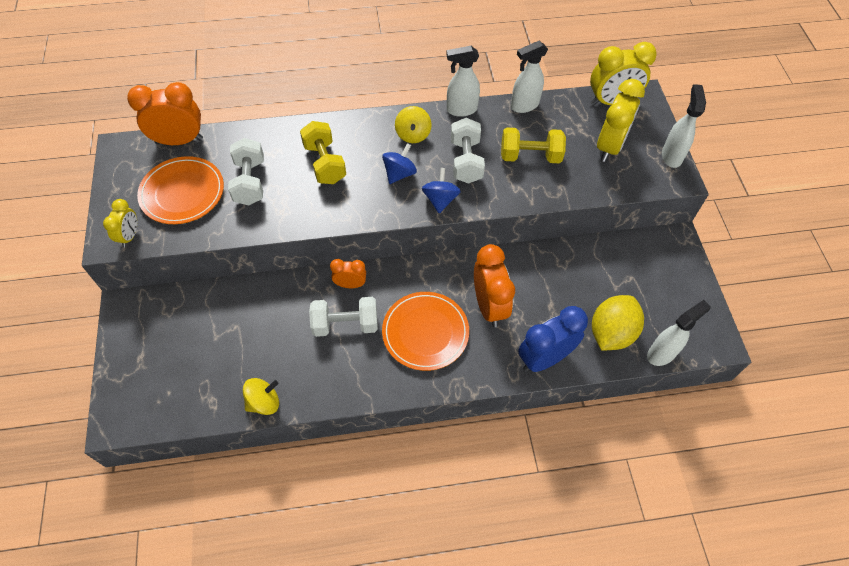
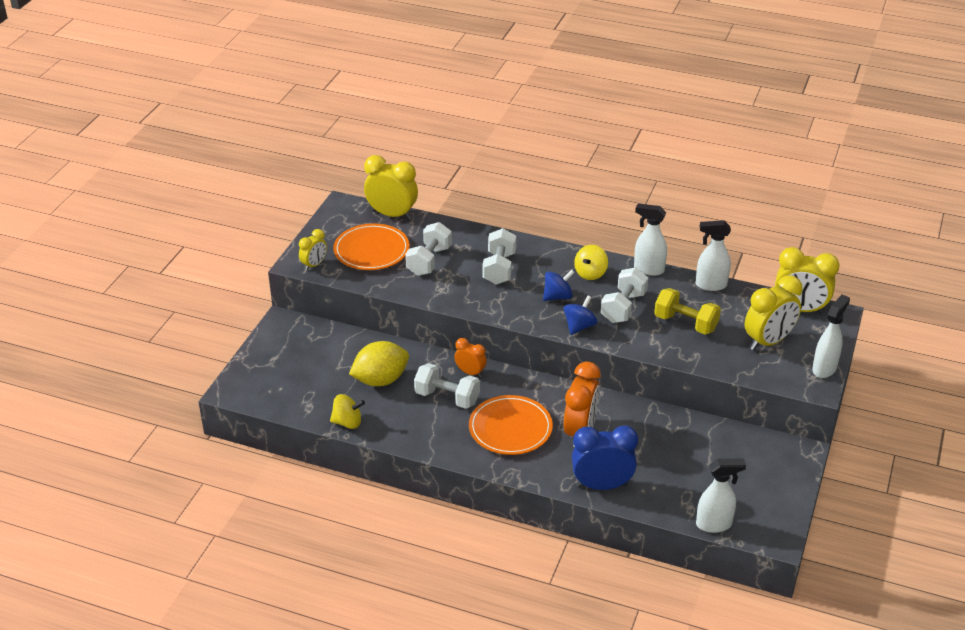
camera: 30 degrees right, 20 degrees down
orange clock [127,82,203,145] -> yellow clock [364,155,418,220]
yellow dumbbell [300,121,346,184] -> white dumbbell [483,228,516,285]
yellow lemon [592,295,644,351] -> yellow lemon moved to [349,341,409,386]

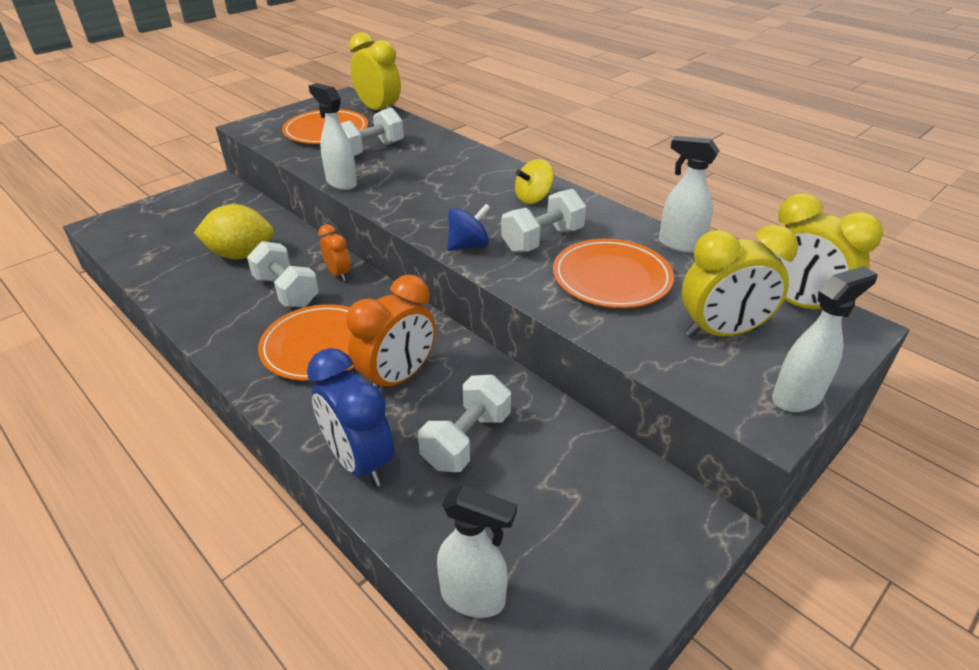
camera: 25 degrees right, 0 degrees up
yellow clock [299,229,327,271] -> none
yellow spinning top [330,394,365,429] -> none
white dumbbell [483,228,516,285] -> white dumbbell moved to [418,375,511,472]
blue spinning top [543,270,575,301] -> none
blue clock [572,425,638,490] -> blue clock turned 150 degrees counterclockwise [307,348,394,487]
white spray bottle [634,204,667,276] -> white spray bottle moved to [308,83,357,190]
yellow dumbbell [654,288,721,335] -> orange plate [553,239,674,308]

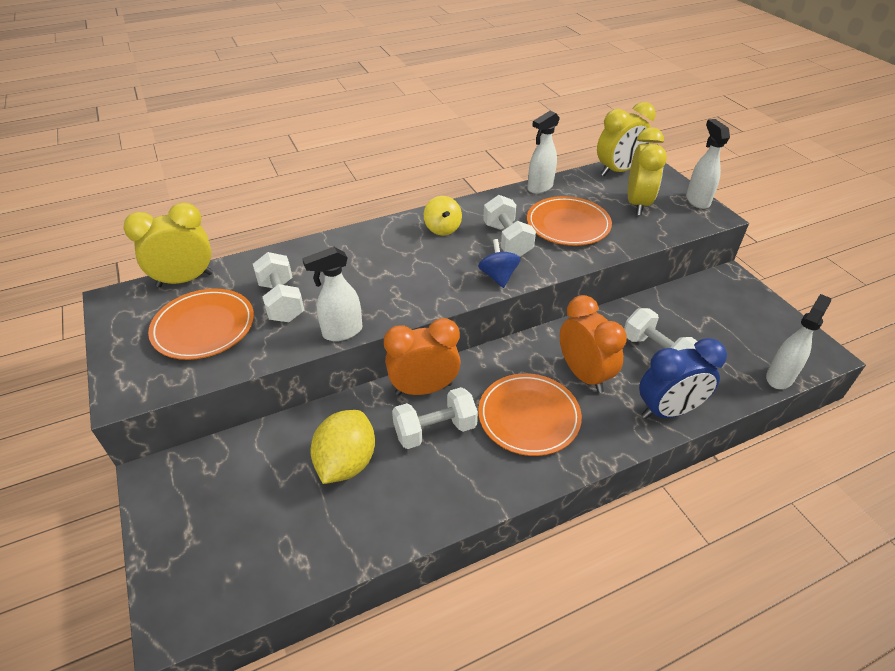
camera: 70 degrees left, 5 degrees up
orange clock [318,224,351,281] -> orange clock [384,318,461,395], size x1.79

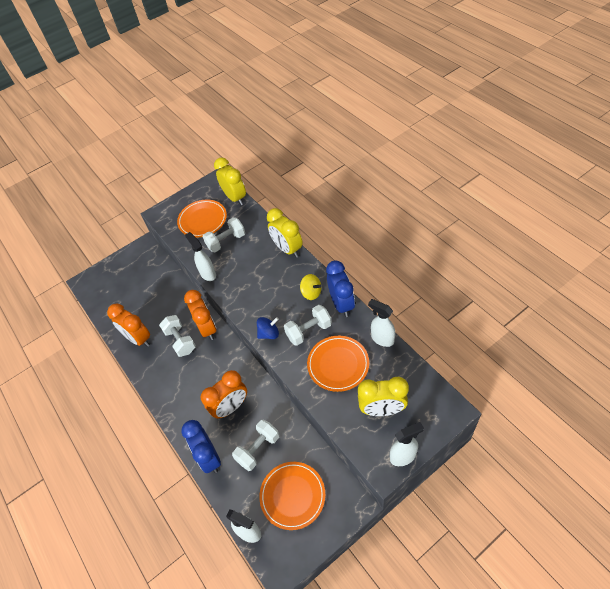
camera: 85 degrees right, 10 degrees up
yellow lemon [311,410,375,484] -> none
yellow spinning top [424,196,462,235] -> yellow spinning top turned 120 degrees counterclockwise [300,274,321,300]
orange plate [478,373,582,456] -> orange plate moved to [260,462,325,530]
yellow clock [597,102,656,176] -> yellow clock moved to [267,208,303,258]
none -> orange clock [107,303,150,347]
none -> blue clock [326,260,355,317]

